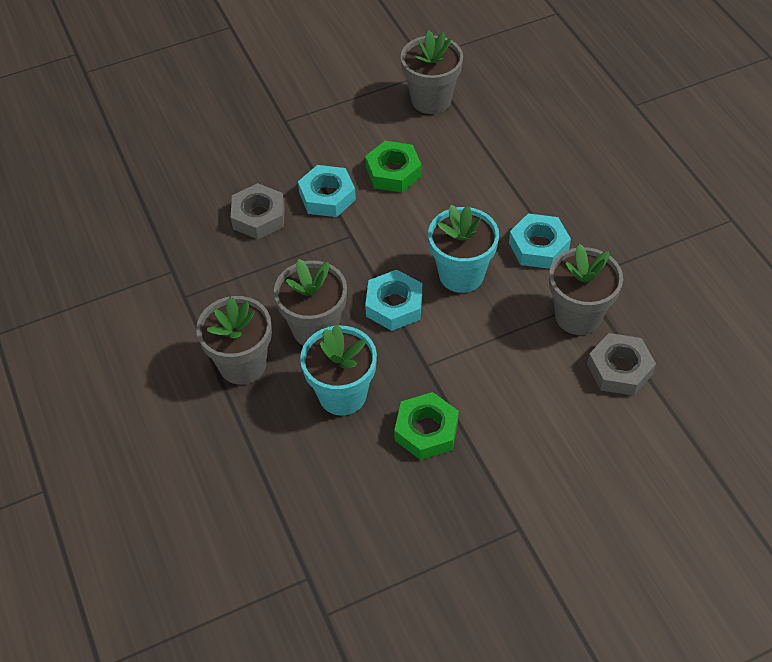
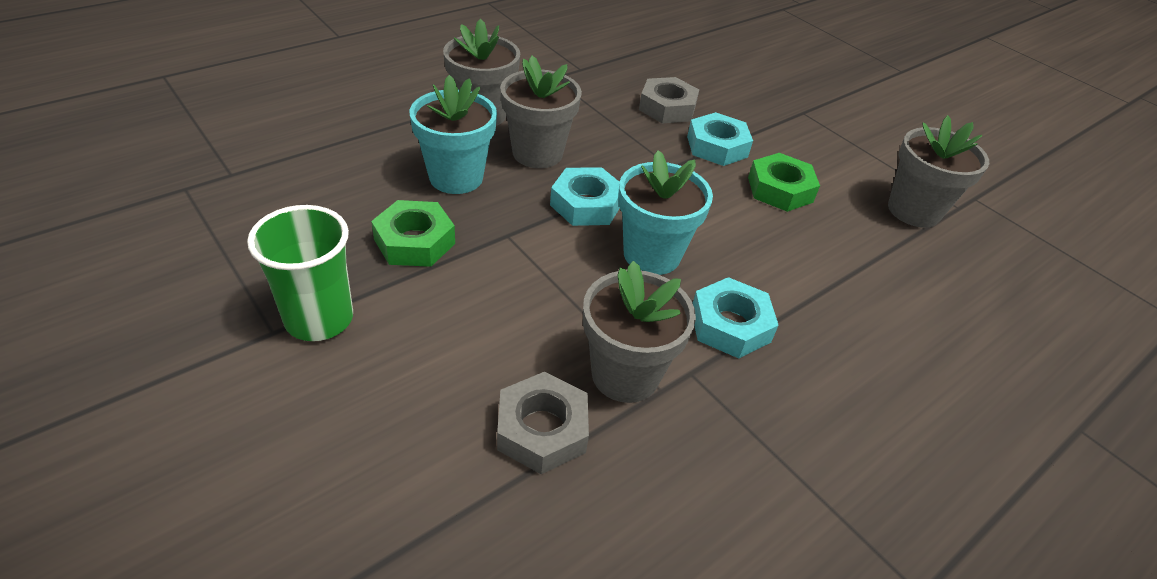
camera: 70 degrees right, 10 degrees down
none -> green cup [247,205,353,341]

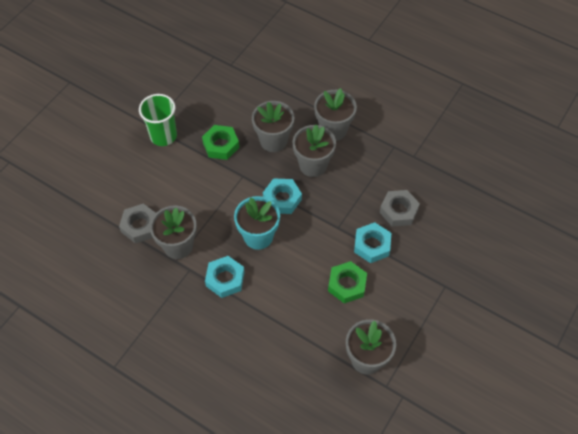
camera: 75 degrees right, 15 degrees up
turquoise flower pot [410,75,497,194] -> grey flower pot [252,101,294,152]

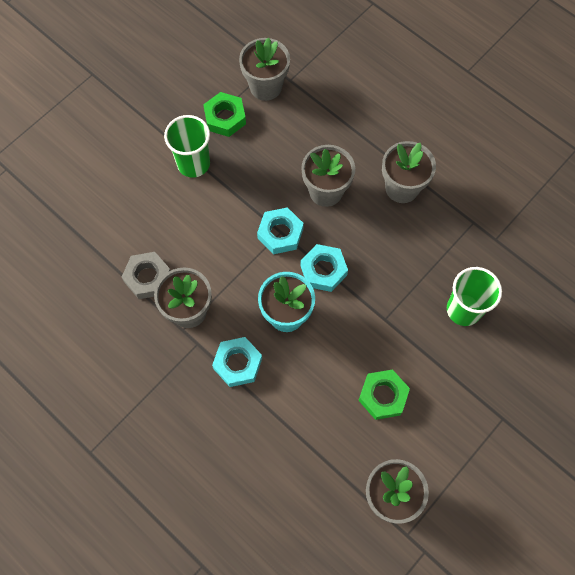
camera: 10 degrees right, 10 degrees up
green nut [202,125,239,160] -> green nut moved to [203,92,246,137]
grey flower pot [293,125,336,177] -> grey flower pot moved to [239,38,290,101]
turquoise nut [354,222,391,263] -> turquoise nut moved to [257,207,304,254]
grey nut [380,190,420,227] -> green cup [447,267,502,326]

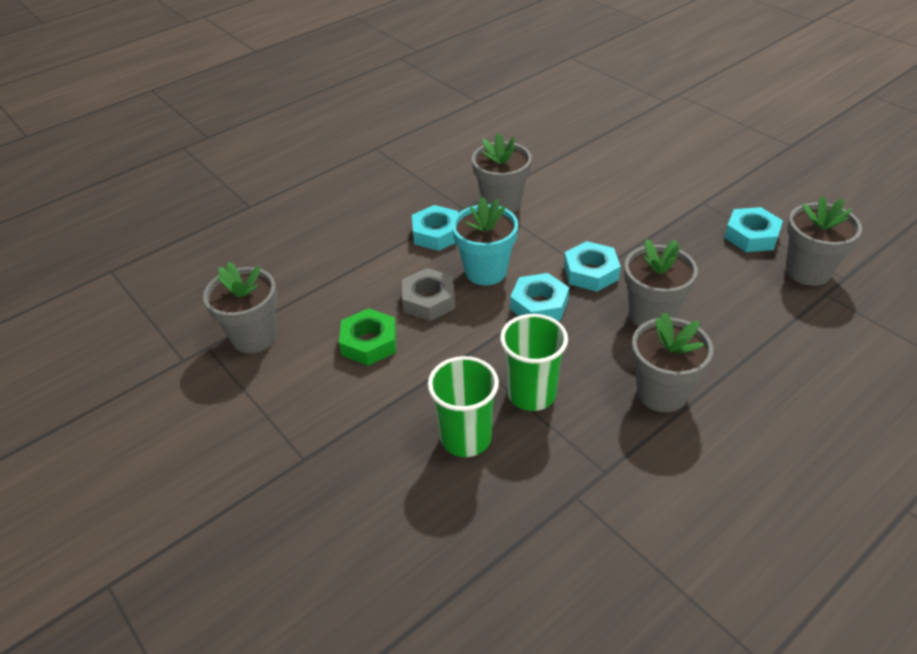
camera: 100 degrees right, 25 degrees down
grey nut [122,252,171,299] -> grey nut moved to [402,268,455,321]
green cup [164,115,210,178] -> green cup moved to [500,314,568,411]
green nut [203,92,246,137] -> turquoise nut [724,207,783,252]

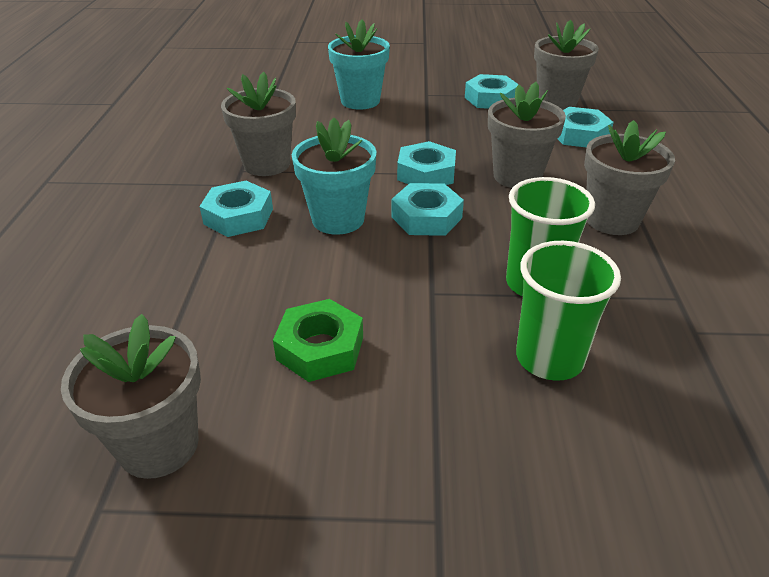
camera: 50 degrees left, 5 degrees down
grey nut [402,268,455,321] -> none
none -> turquoise flower pot [328,20,390,110]
none -> turquoise nut [558,107,614,148]

